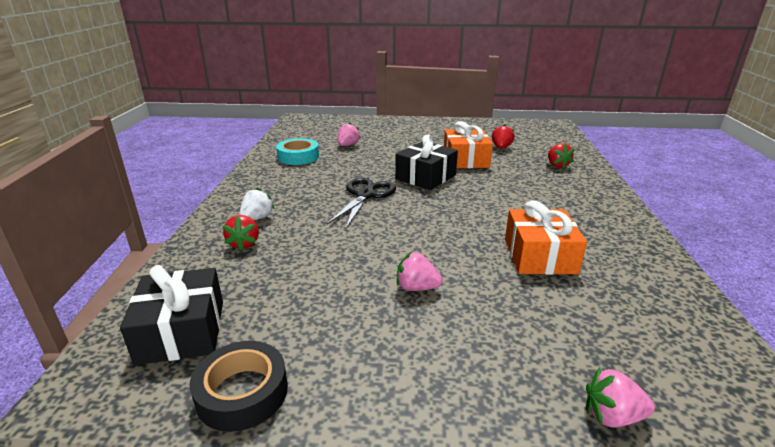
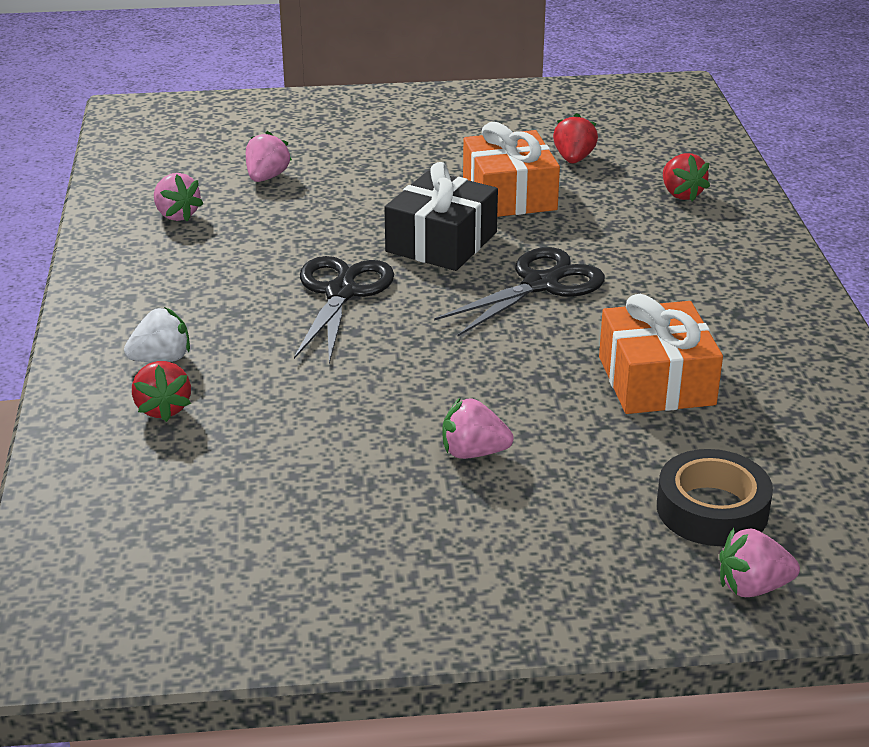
camera: 10 degrees left, 5 degrees up
black gift [120,265,223,365] -> none
black tape [190,341,288,432] -> black tape moved to [657,449,773,546]
white strawberry [239,188,275,220] -> white strawberry turned 45 degrees clockwise [124,307,190,362]
turquoise tape [276,138,319,165] -> pink strawberry [154,173,203,222]
none -> black scissors [434,247,605,336]

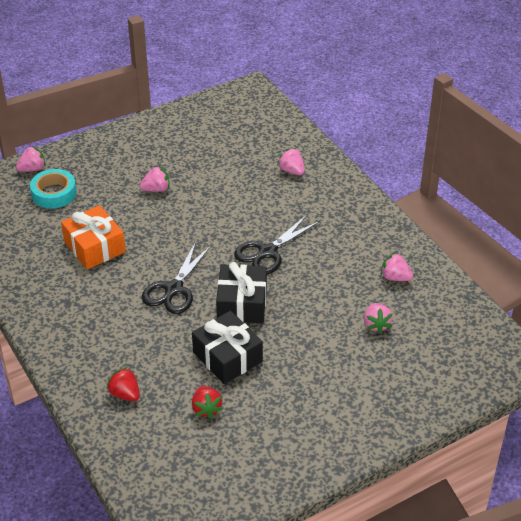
camera: 155 degrees right, 10 degrees up
white strawberry [124,307,190,362] -> none
red strawberry [132,361,191,422] -> pink strawberry [277,148,305,175]
black scissors [294,256,394,364] -> black scissors turned 60 degrees clockwise [234,215,320,275]
orange gift [463,122,560,217] -> black gift [192,311,263,384]
black tape [657,449,773,546] -> turquoise tape [30,169,77,209]

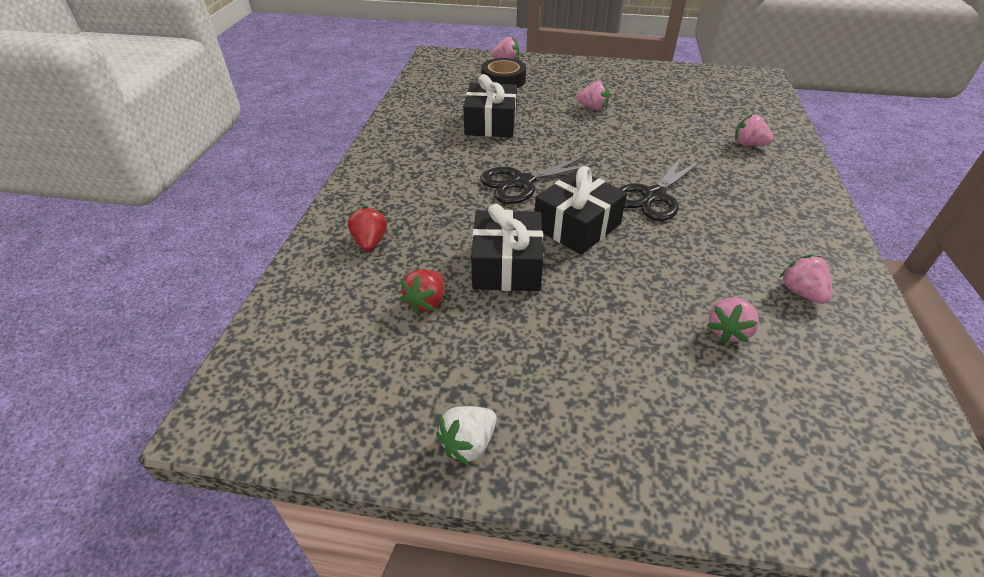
camera: 40 degrees right, 0 degrees up
turquoise tape [30,169,77,209] -> black tape [481,58,526,88]
orange gift [61,205,126,269] -> black gift [463,74,517,137]
black scissors [234,215,320,275] -> black scissors turned 45 degrees counterclockwise [619,156,702,221]
pink strawberry [277,148,305,175] -> pink strawberry turned 60 degrees counterclockwise [735,114,774,146]
none -> white strawberry [436,406,497,465]

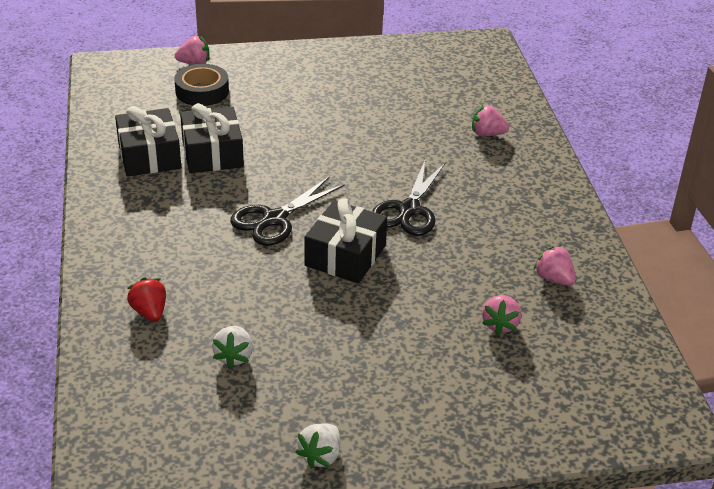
camera: 20 degrees left, 5 degrees down
red strawberry [400,269,444,314] -> white strawberry [212,326,253,368]
black gift [471,204,543,291] -> black gift moved to [115,106,181,177]
pink strawberry [576,81,609,111] -> none

